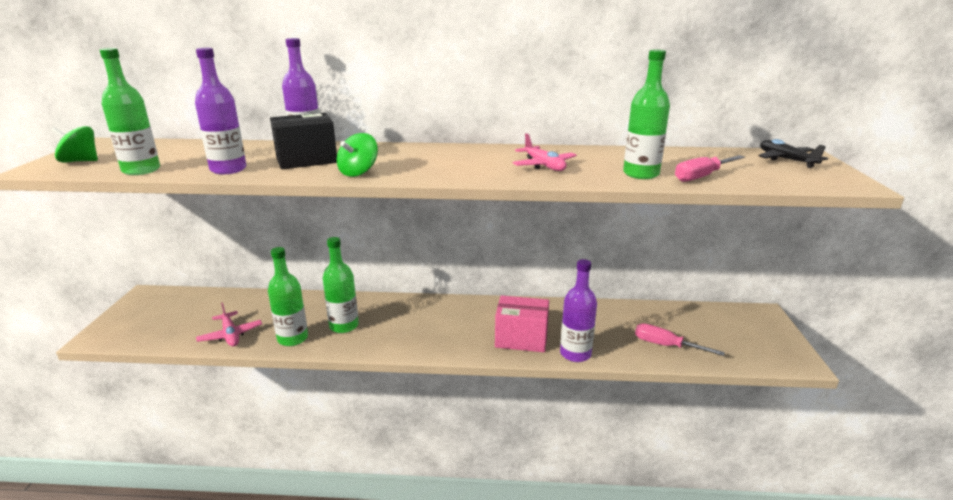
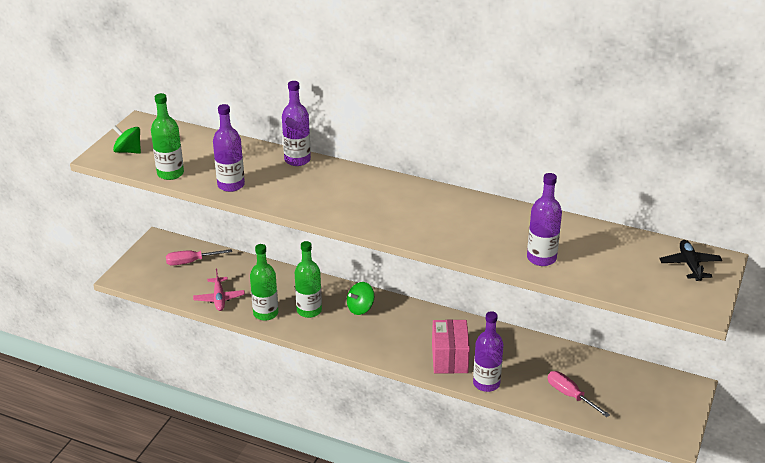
camera: 20 degrees right, 10 degrees up
black box [270,113,337,169] -> none
green spinning top [337,133,378,177] -> green spinning top moved to [347,282,374,315]
pink box [495,295,549,352] -> pink box turned 60 degrees clockwise [432,320,470,374]
pink plane [513,133,577,171] -> none
green bottle [623,50,670,179] -> purple bottle [527,173,562,266]
pink screwdriver [675,155,745,182] -> pink screwdriver moved to [166,249,232,265]

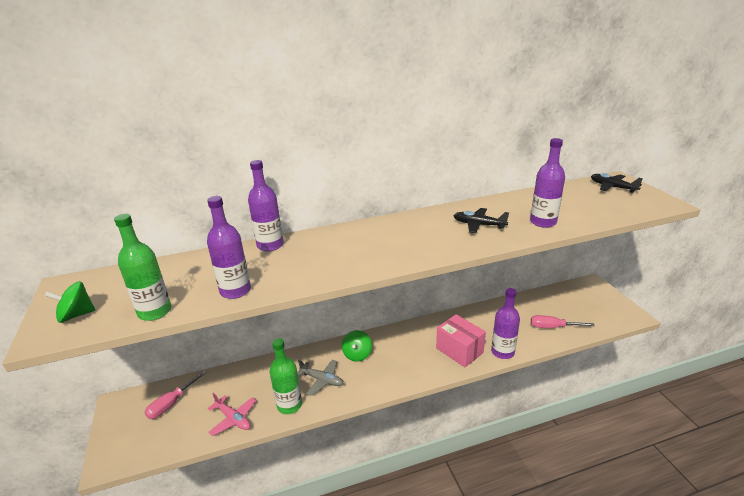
camera: 40 degrees left, 5 degrees down
green bottle [295,241,322,318] -> grey plane [298,360,343,396]
none -> black plane [453,208,509,233]

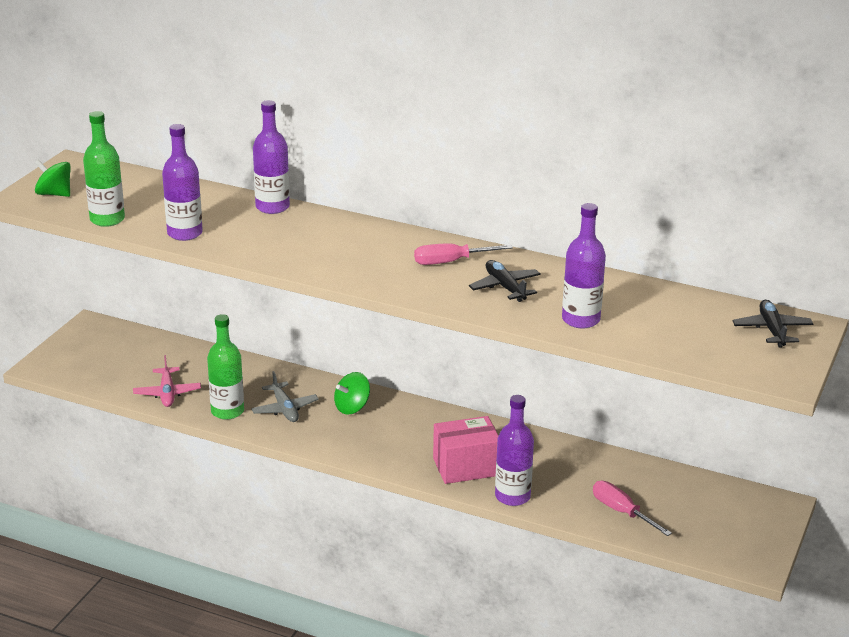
camera: 40 degrees right, 0 degrees up
pink screwdriver [144,371,207,419] -> pink screwdriver moved to [414,243,513,265]
pink box [436,314,486,367] -> pink box turned 75 degrees clockwise [433,416,499,484]

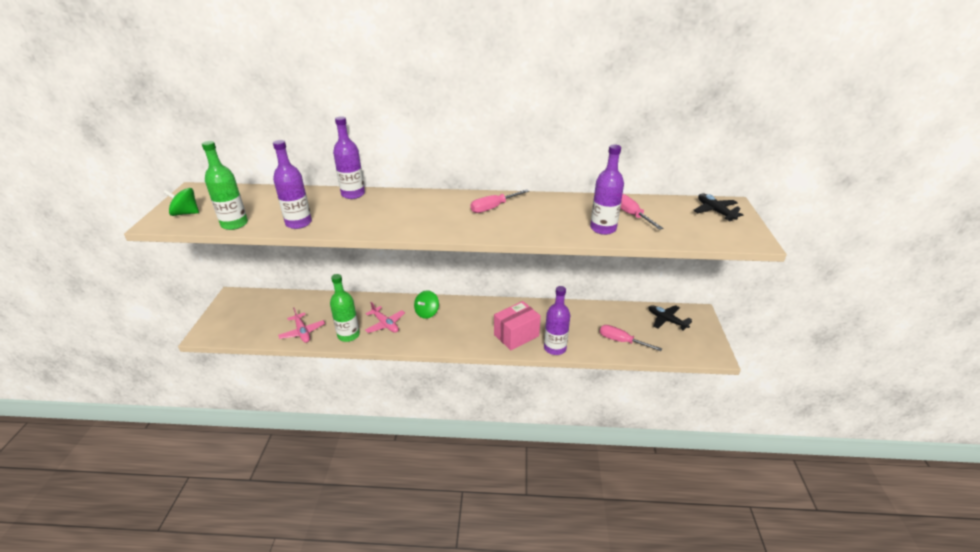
camera: 20 degrees left, 5 degrees up
grey plane [251,371,319,422] -> pink plane [365,302,405,333]
black plane [469,260,541,302] -> black plane moved to [648,305,692,331]
none -> pink screwdriver [620,194,663,230]

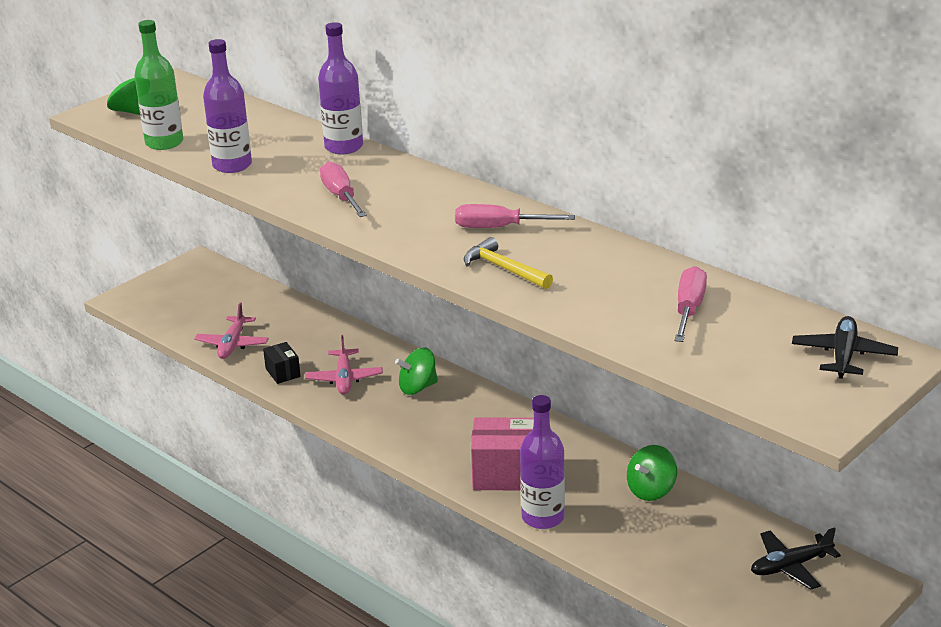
camera: 40 degrees right, 5 degrees down
green bottle [330,274,360,342] -> black box [263,342,301,384]
purple bottle [590,144,624,235] -> none
pink screwdriver [600,325,662,351] -> pink screwdriver moved to [320,161,367,217]
black plane [648,305,692,331] -> black plane turned 105 degrees counterclockwise [751,527,841,590]
none -> yellow hammer [464,237,553,289]
none -> green spinning top [627,445,677,501]

